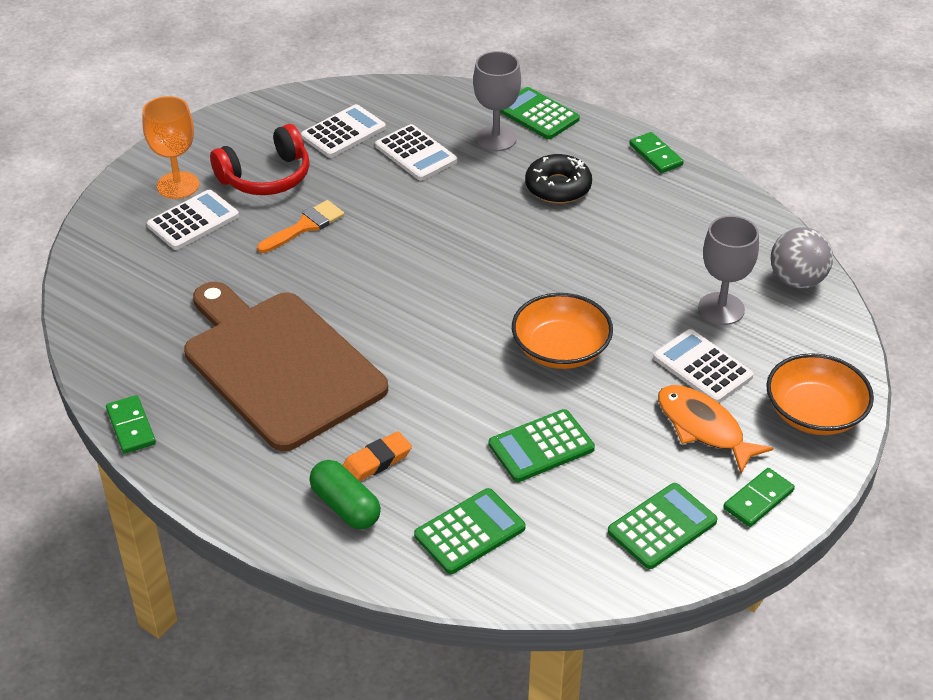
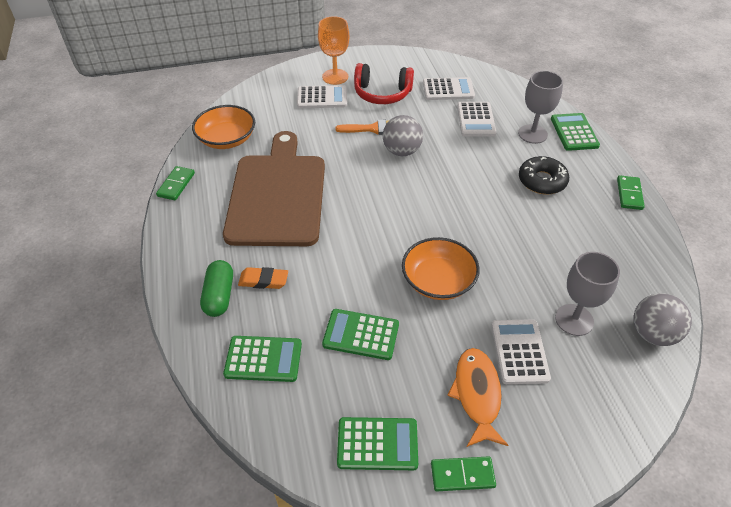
camera: 40 degrees right, 5 degrees up
orange bowl [766,353,874,435] -> orange bowl moved to [192,105,255,149]
none -> grey ball [383,115,423,156]

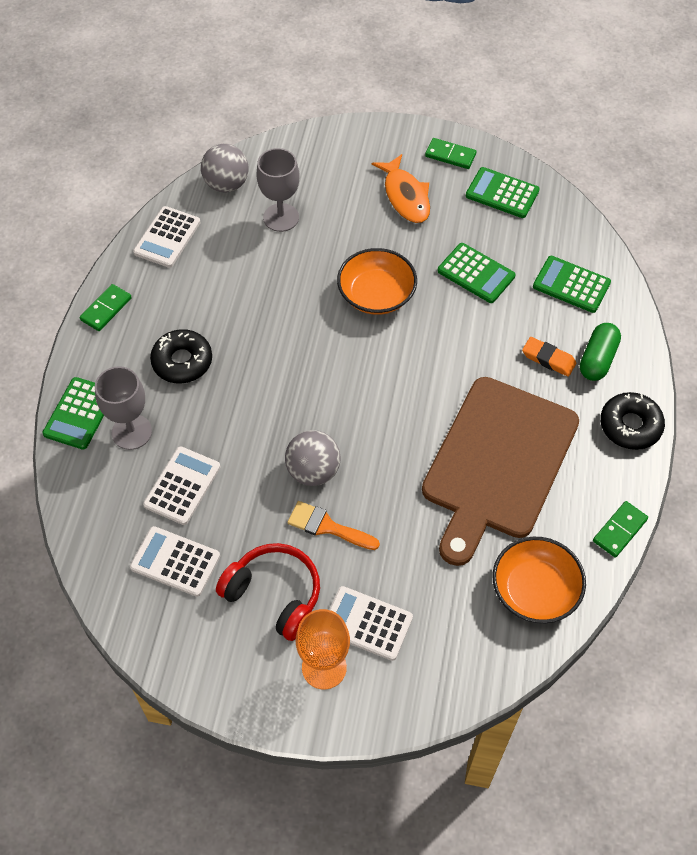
camera: 155 degrees left, 10 degrees up
orange fish [447,348,508,447] -> orange fish turned 45 degrees counterclockwise [372,154,430,223]
white calculator [492,319,551,384] -> white calculator moved to [133,206,201,268]
none -> black donut [600,392,665,450]

